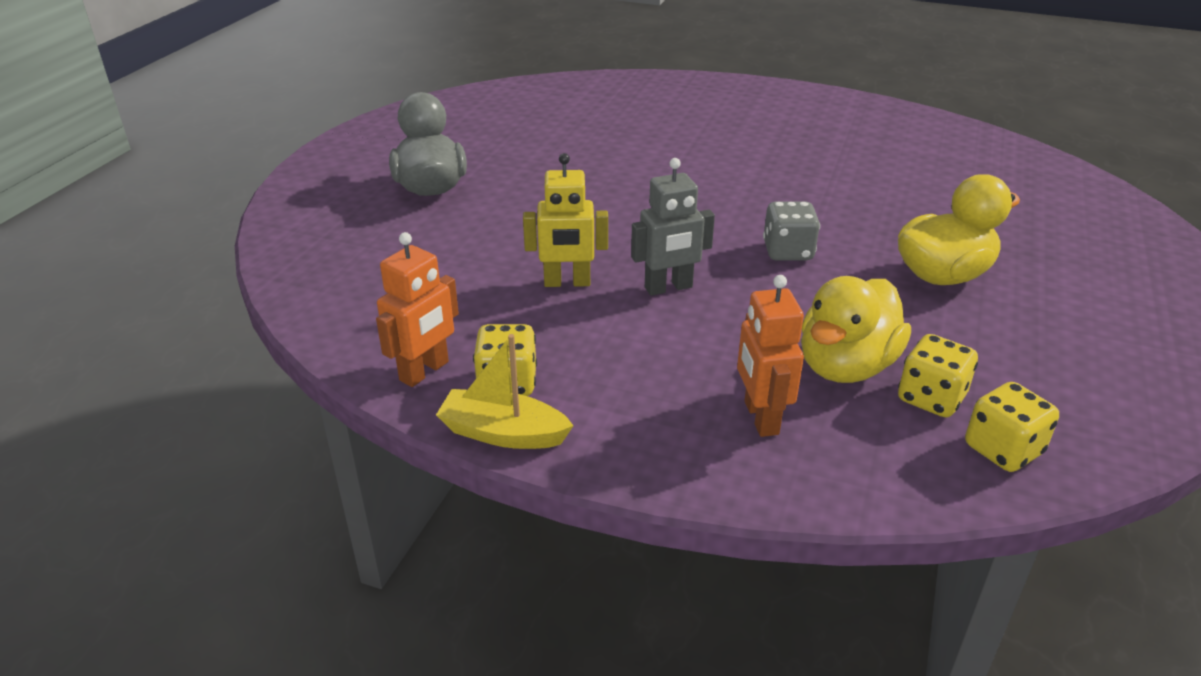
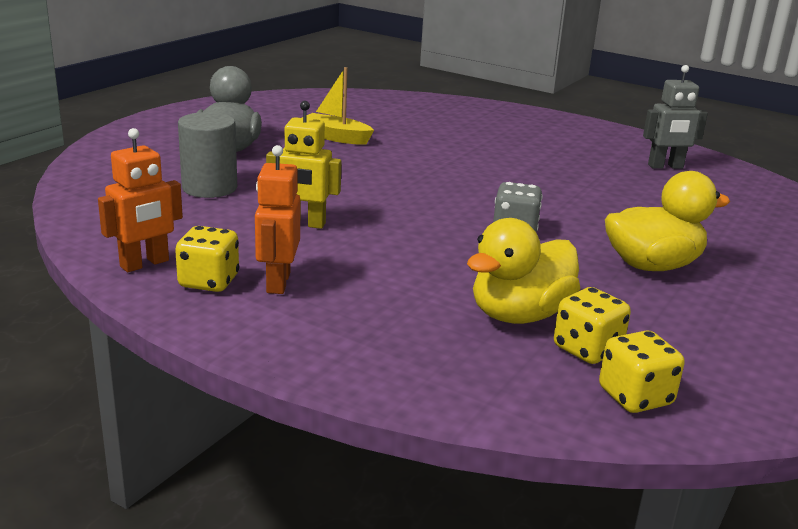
camera: 10 degrees right, 10 degrees down
yellow boat [436,334,574,449] -> yellow boat moved to [302,67,374,145]
grey robot [631,158,715,296] -> grey robot moved to [643,65,708,169]
orange robot [737,275,804,437] -> orange robot moved to [255,145,300,294]
none -> grey cylinder [178,112,237,198]

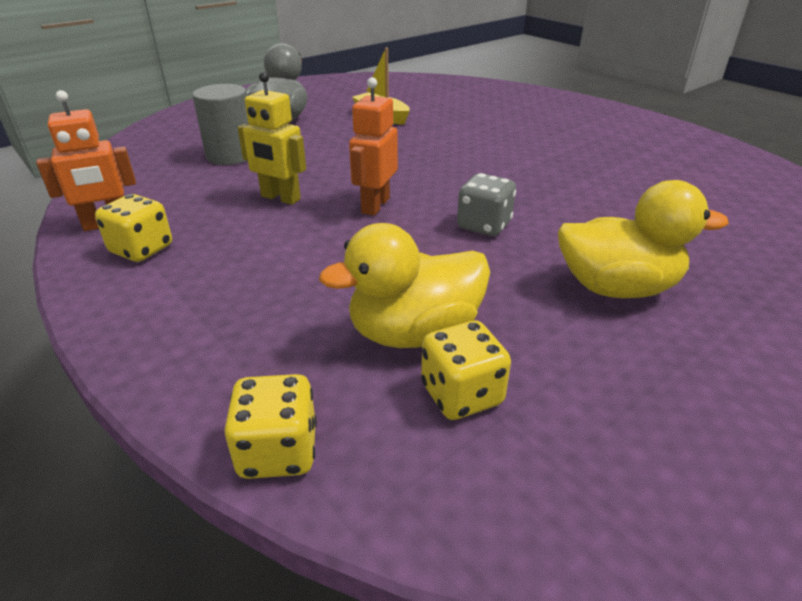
camera: 20 degrees right, 10 degrees up
orange robot [255,145,300,294] -> orange robot moved to [349,77,398,216]
yellow dice [599,330,684,413] -> yellow dice moved to [224,374,317,479]
grey robot [643,65,708,169] -> none

